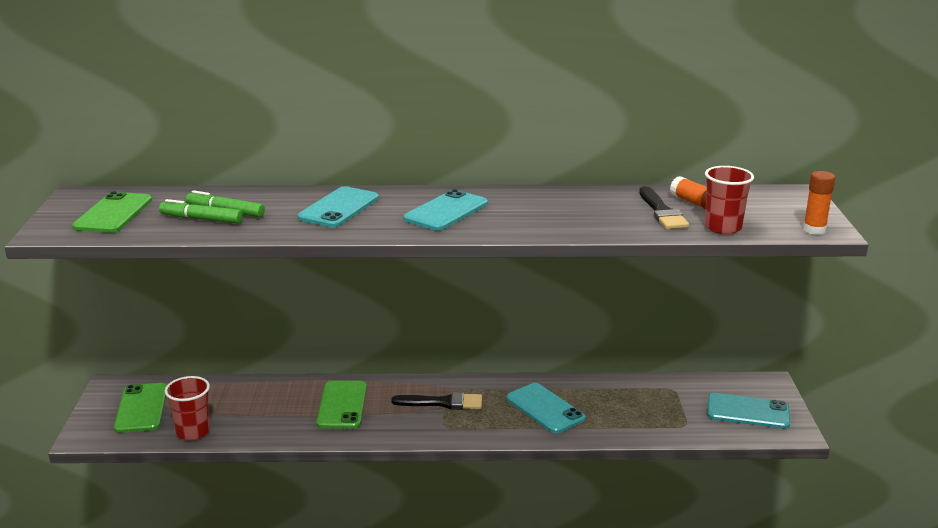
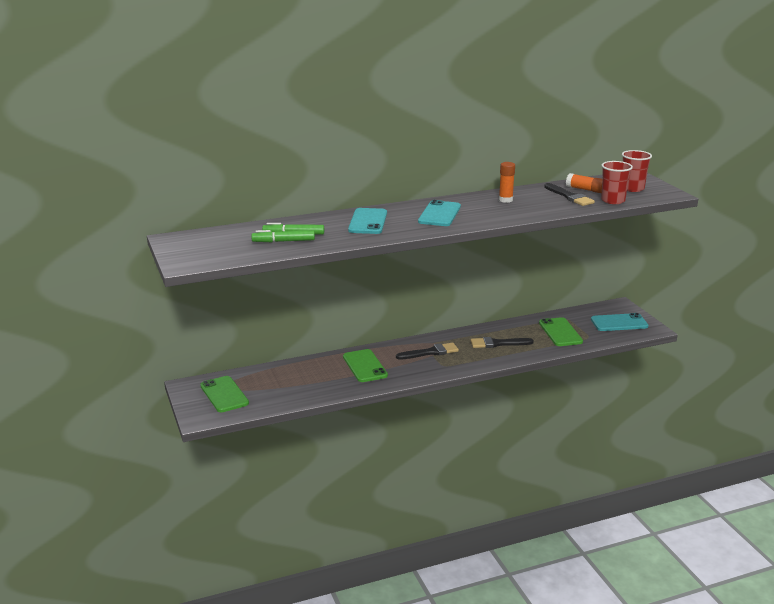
camera: 20 degrees left, 0 degrees up
green phone [72,191,152,233] -> green phone moved to [539,317,583,346]
red cup [165,376,210,440] -> red cup moved to [622,150,652,192]
turquoise phone [506,383,585,433] -> black brush [471,337,534,348]
orange glue stick [803,171,835,235] -> orange glue stick moved to [499,162,515,203]

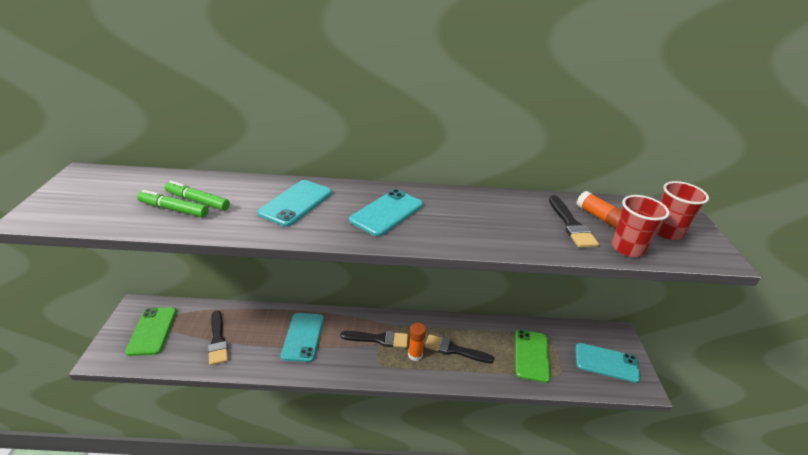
camera: 20 degrees right, 10 degrees up
green phone [343,349,388,382] -> turquoise phone [281,313,324,362]
orange glue stick [499,162,515,203] -> orange glue stick moved to [408,323,426,361]
none -> black brush [208,311,228,365]

